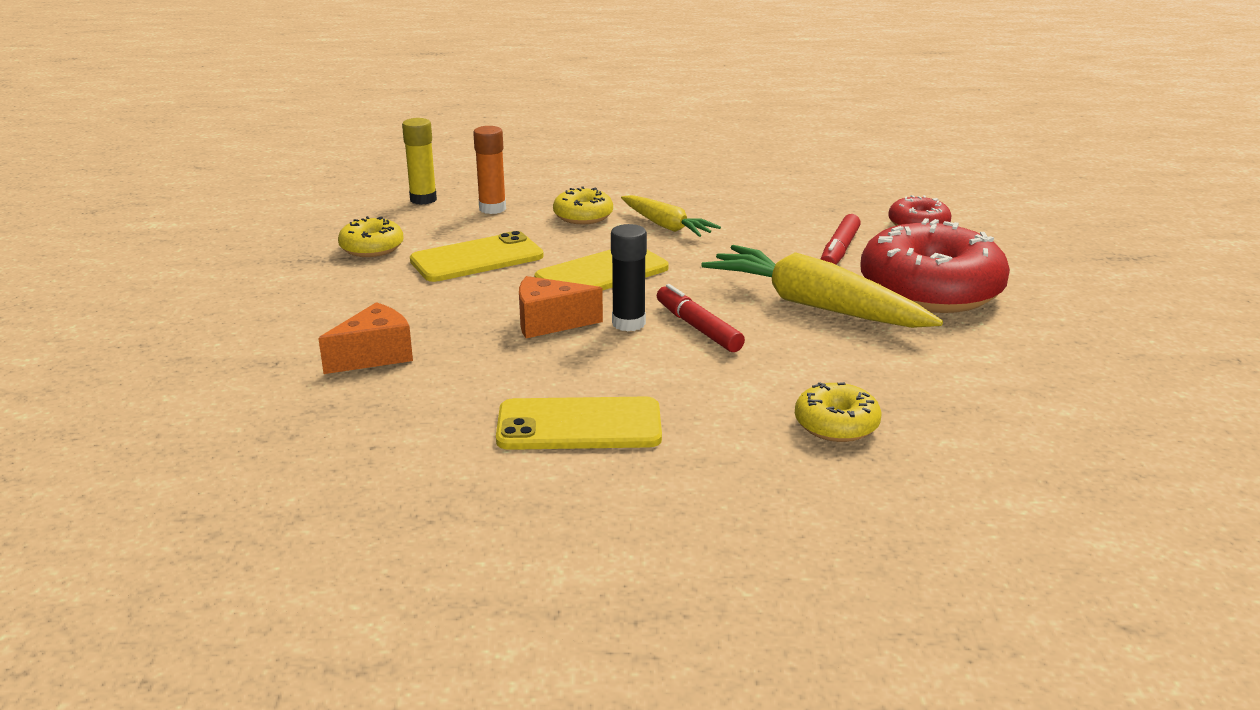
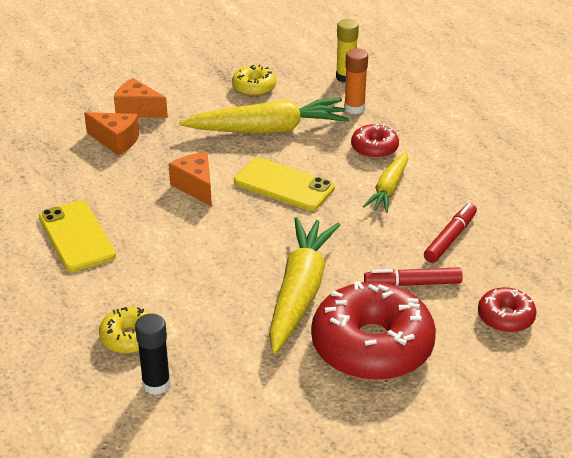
camera: 65 degrees right, 10 degrees up
yellow phone [410,231,544,282] -> yellow carrot [179,98,349,134]
yellow donut [553,187,613,224] -> red donut [351,124,399,159]
black glue stick [611,224,647,331] -> black glue stick moved to [135,314,171,395]
red marker [657,284,745,352] -> red marker moved to [424,203,477,263]
none -> orange cheese [114,78,168,118]

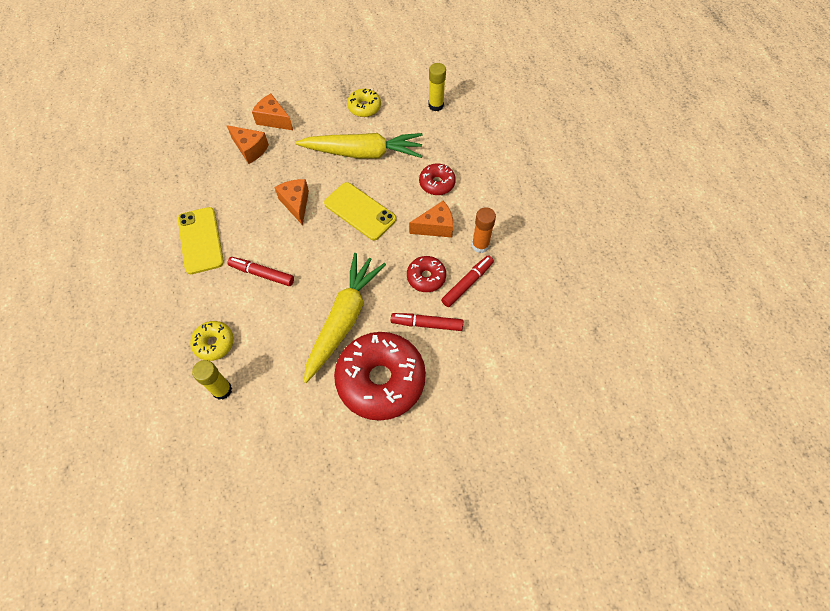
camera: 10 degrees right, 25 degrees up
black glue stick [135,314,171,395] -> yellow glue stick [192,360,232,400]
orange glue stick [344,48,368,114] -> orange glue stick moved to [472,207,496,253]
yellow carrot [363,152,408,213] -> orange cheese [409,201,453,238]
red donut [478,287,537,333] -> red donut moved to [407,256,446,292]
none -> red marker [228,257,294,286]

